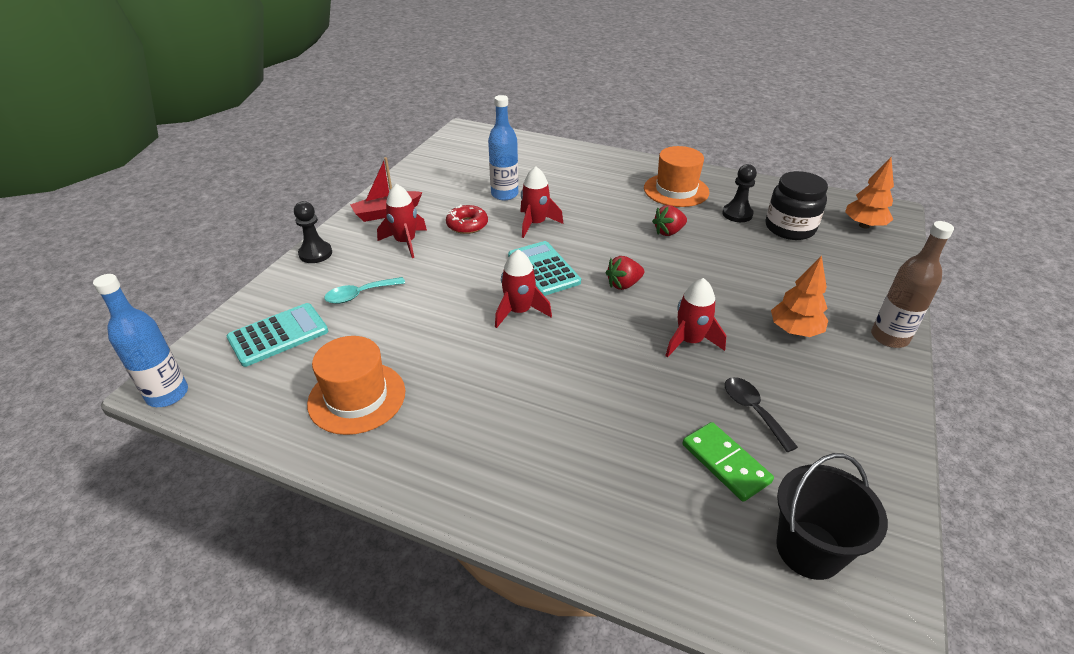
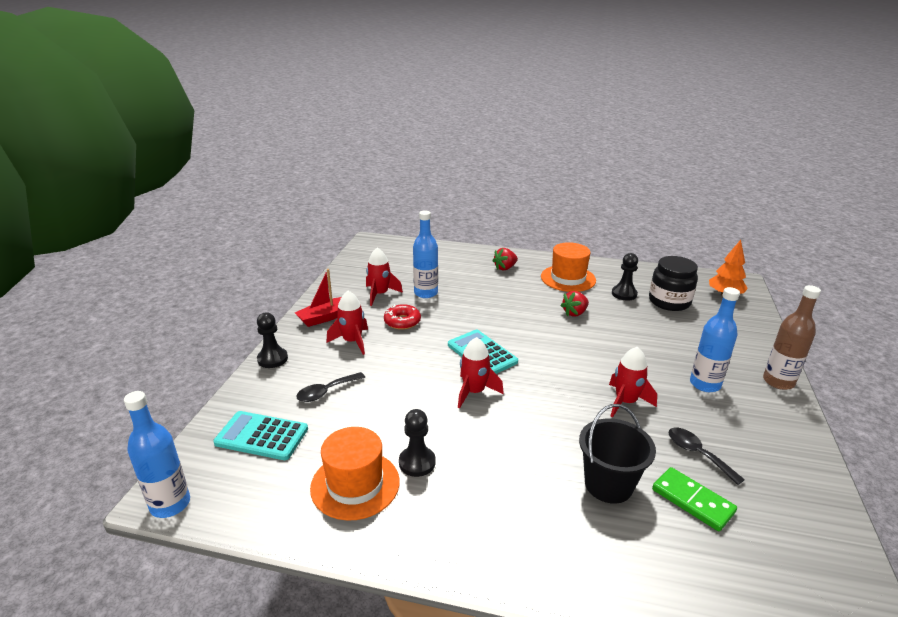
camera: 10 degrees left, 10 degrees down
turquoise calculator [227,303,328,367] -> turquoise calculator turned 120 degrees counterclockwise [213,411,308,460]
turquoise spoon [324,277,405,304] -> black spoon [296,372,365,402]
red rocket [520,166,564,238] -> red rocket moved to [366,247,403,306]
red strawberry [606,256,644,290] -> red strawberry moved to [492,248,518,270]
orange tree [771,255,828,337] -> blue bottle [690,287,740,392]
black bucket [776,453,888,580] -> black bucket moved to [579,404,656,504]
none -> black pawn [399,409,436,477]

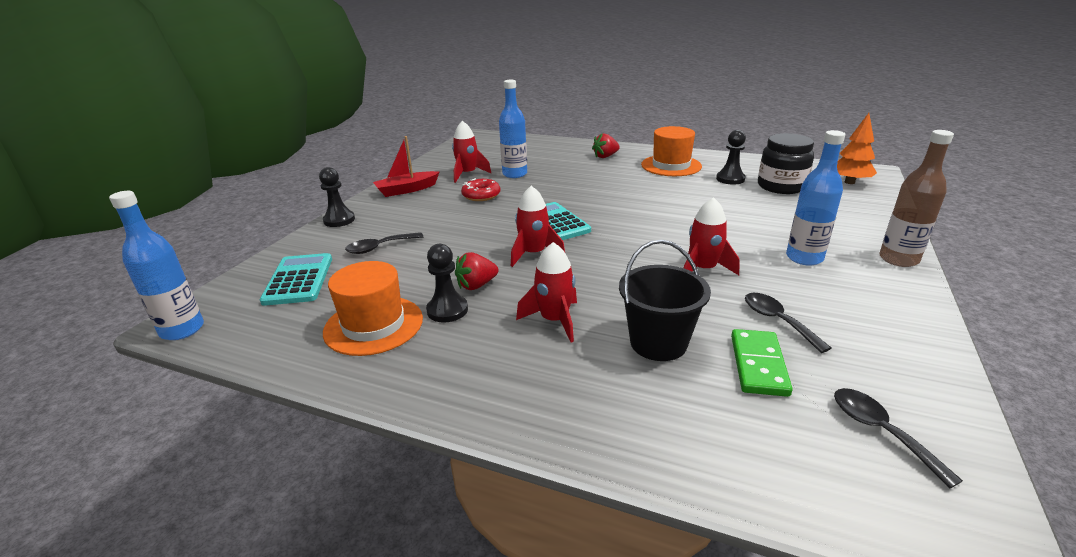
camera: 10 degrees right, 0 degrees up
turquoise calculator [213,411,308,460] -> turquoise calculator turned 60 degrees clockwise [260,253,332,306]
red rocket [326,291,368,355] -> red rocket moved to [516,242,577,342]
red strawberry [560,291,589,317] -> red strawberry moved to [455,252,498,290]
green domino [652,467,737,531] -> green domino turned 45 degrees clockwise [731,329,793,397]
none -> black spoon [834,388,963,488]

